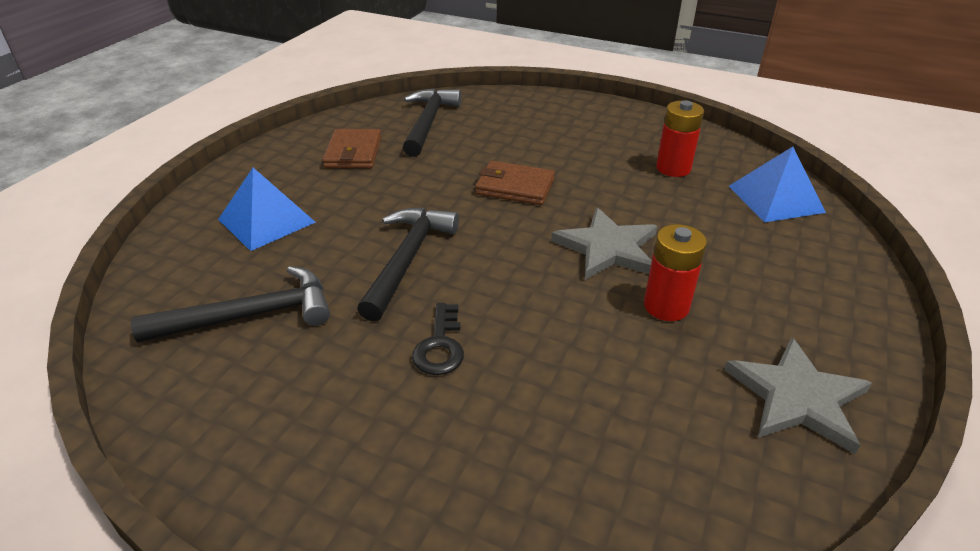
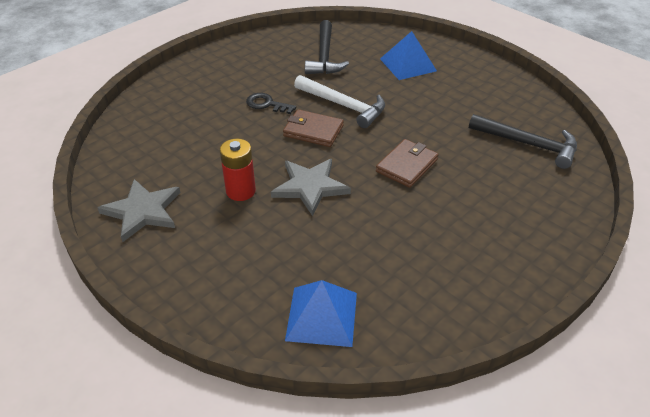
camera: 110 degrees right, 5 degrees up
brown wallet [322,129,381,168] -> brown wallet moved to [283,109,344,147]
black hammer [357,208,459,322] -> white hammer [294,75,385,128]
red battery [656,100,704,177] -> none

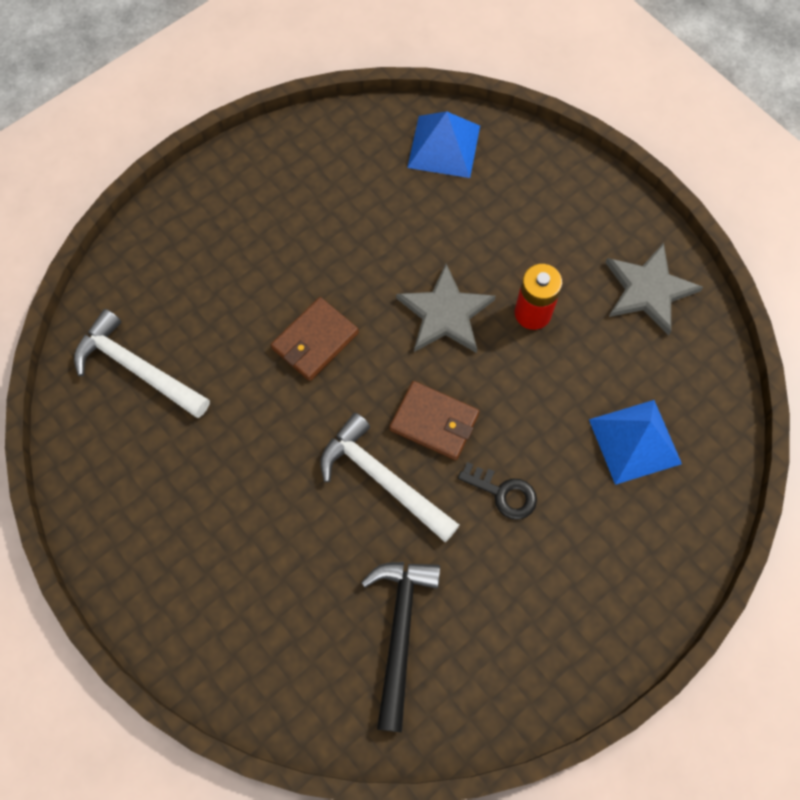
camera: 175 degrees left, 25 degrees up
blue pyramid [380,31,437,80] -> blue pyramid moved to [589,400,682,485]
black hammer [469,114,577,169] -> white hammer [74,309,210,418]

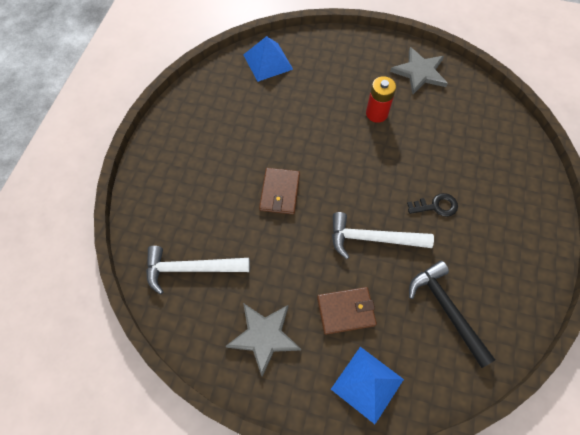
camera: 35 degrees left, 5 degrees down
brown wallet [389,381,480,460] -> brown wallet moved to [317,287,377,335]
grey star [396,264,496,353] -> grey star moved to [225,303,301,376]
blue pyramid [589,400,682,485] -> blue pyramid moved to [331,347,404,424]

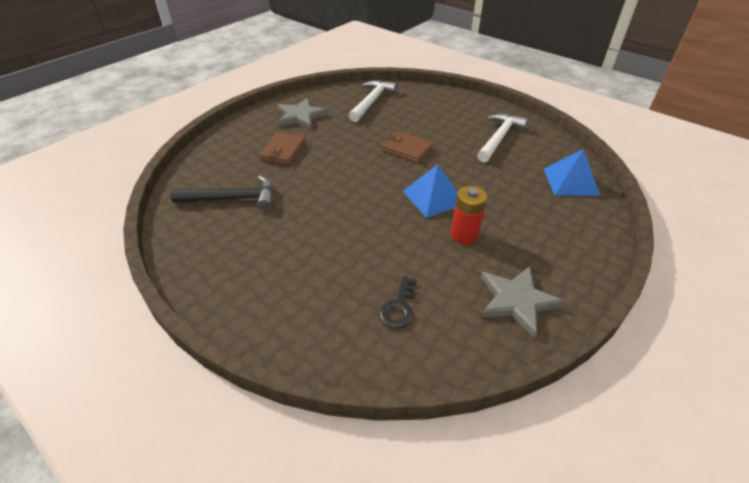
camera: 115 degrees right, 20 degrees down
blue pyramid [331,347,404,424] -> blue pyramid moved to [403,164,458,218]
white hammer [332,212,434,259] -> white hammer moved to [477,113,528,163]
black key [407,193,458,217] -> black key moved to [379,276,417,329]

